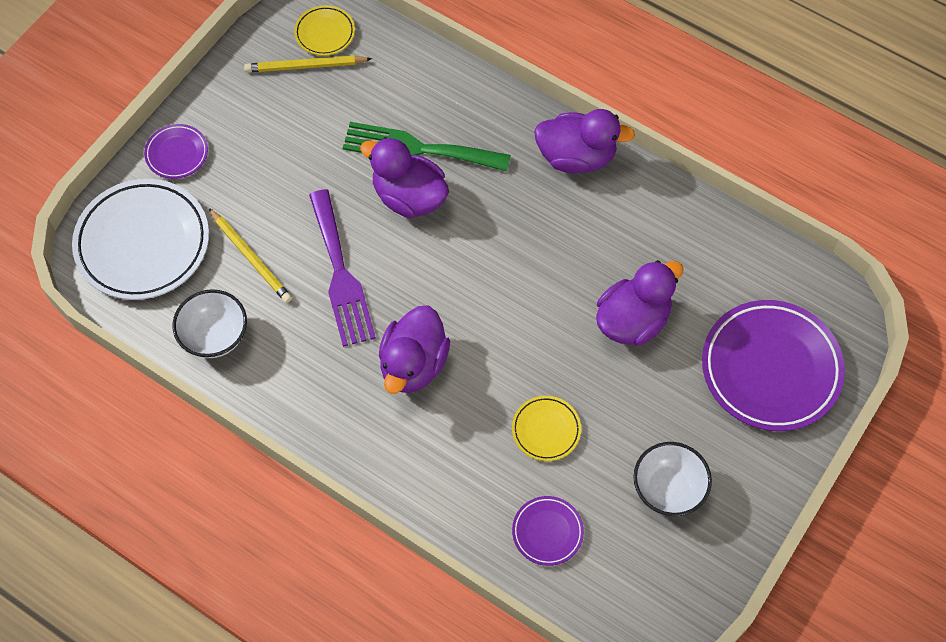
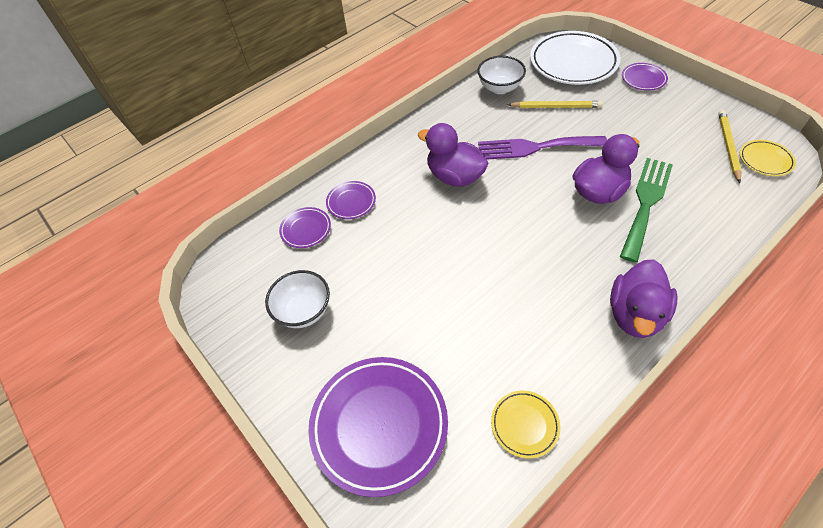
camera: 110 degrees right, 10 degrees down
yellow pencil [209,208,292,303] -> yellow pencil turned 150 degrees counterclockwise [507,101,603,108]
yellow plate [512,396,581,461] -> yellow plate moved to [491,391,560,459]
purple duck [596,260,684,346] -> none
none -> purple plate [326,181,376,219]

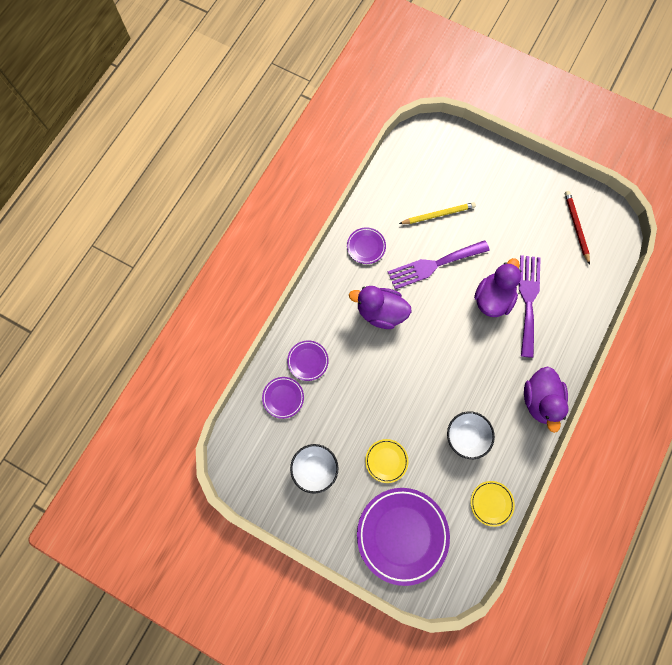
camera: 25 degrees left, 20 degrees up
white bowl [477,56,526,94] -> white bowl moved to [447,411,495,459]
white plate [530,31,620,85] -> none
green fork [620,158,673,263] -> purple fork [519,255,541,358]
purple plate [622,63,668,91] -> purple plate moved to [347,227,386,264]
yellow pencil [718,110,742,183] -> red pencil [565,191,590,265]
yellow plate [740,140,796,176] -> yellow plate moved to [365,439,408,483]

